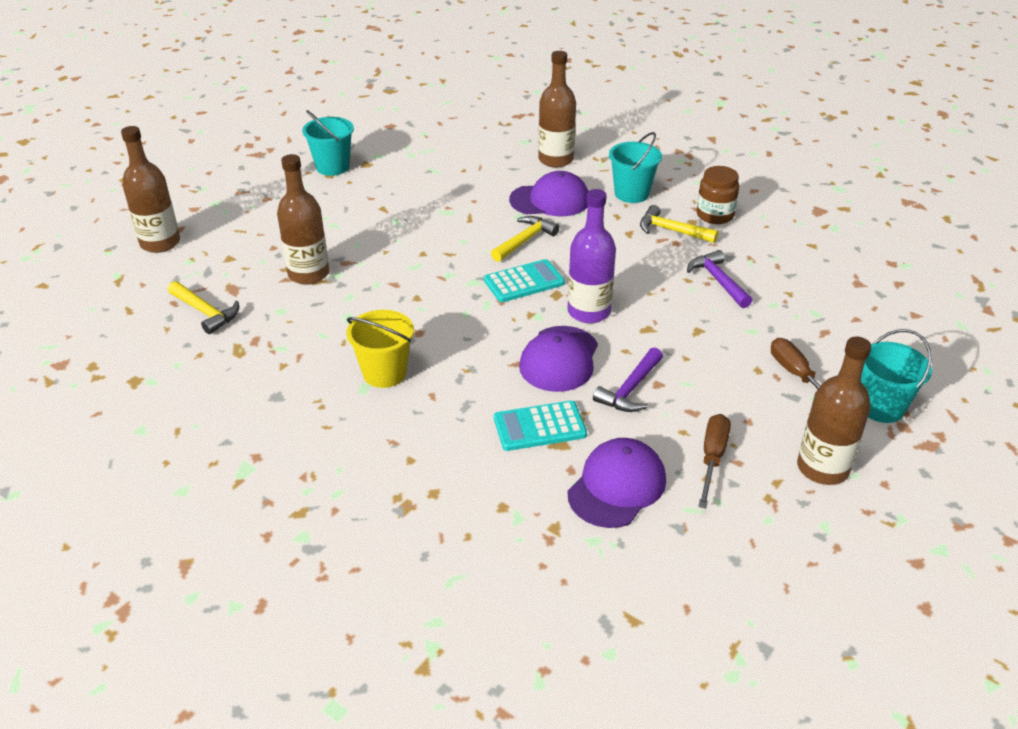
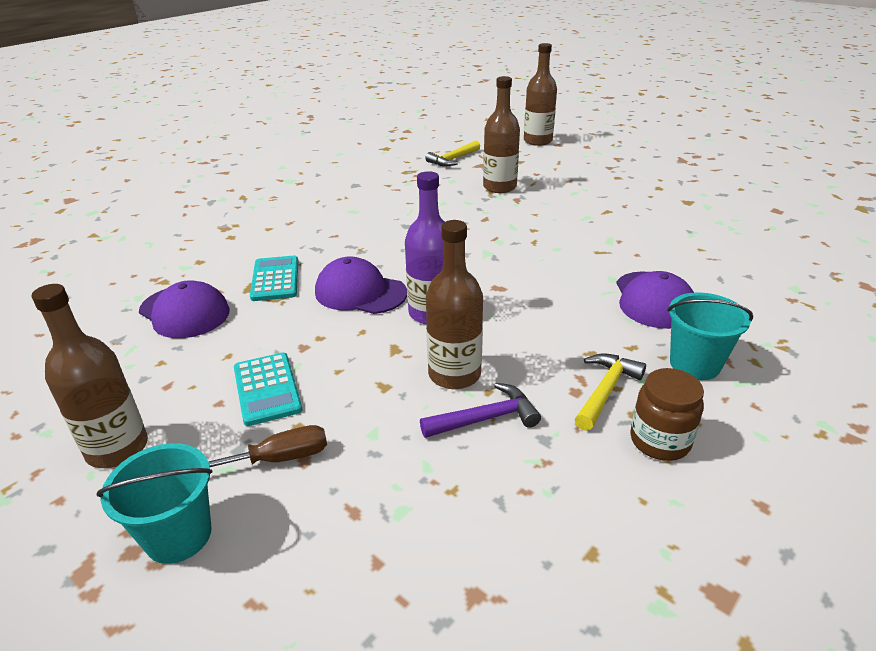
camera: 95 degrees right, 5 degrees down
turquoise bucket [302,110,354,176] -> none
yellow bucket [346,310,414,388] -> none
turquoise calculator [484,259,565,302] -> turquoise calculator moved to [234,353,302,426]
yellow hammer [491,216,559,262] -> none
brown bottle [538,51,576,167] -> brown bottle moved to [426,220,483,389]
purple hammer [593,347,663,412] -> none
brown screwdriver [698,414,731,508] -> none

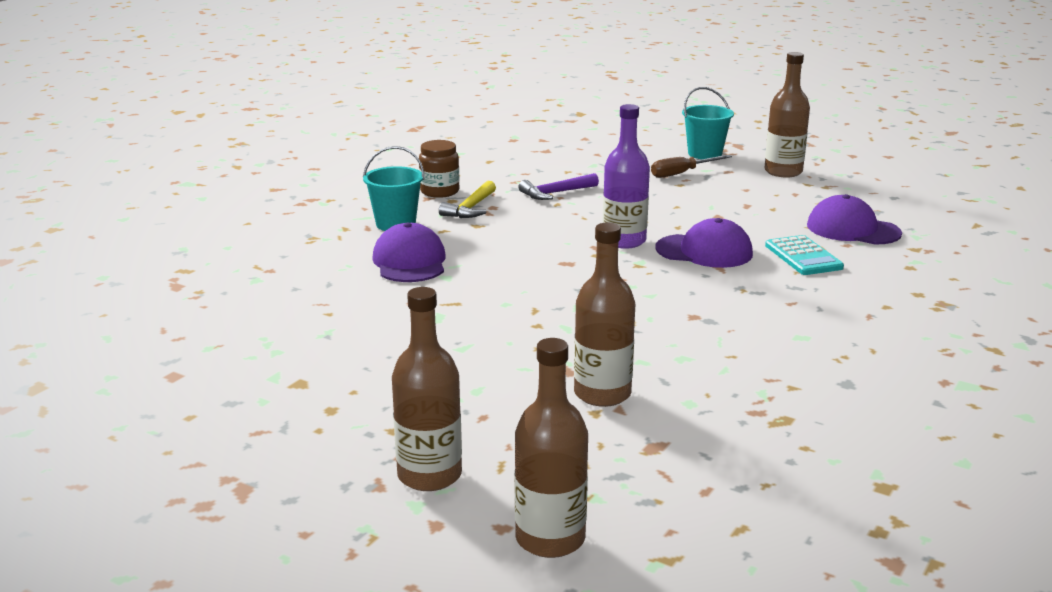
camera: 170 degrees right, 10 degrees down
turquoise calculator [234,353,302,426] -> none
yellow hammer [425,140,480,166] -> none
brown bottle [426,220,483,389] -> brown bottle moved to [392,287,462,491]

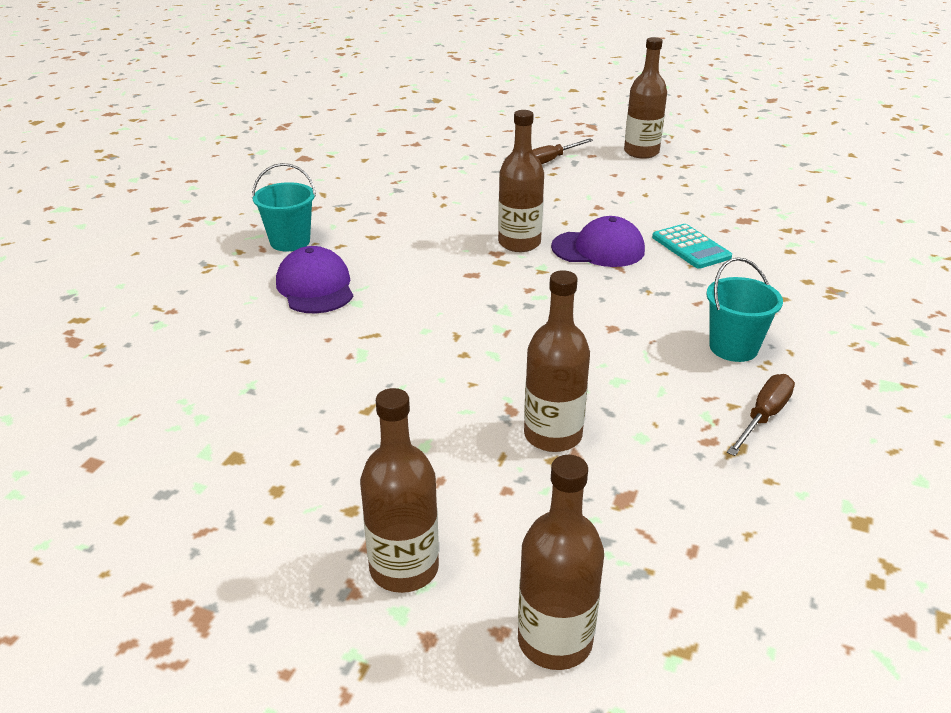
camera: 10 degrees left, 10 degrees up
brown jar [419,140,460,198] -> none
yellow hammer [439,181,496,218] -> none
purple hammer [518,173,599,200] -> none
purple bottle [602,104,650,249] -> brown bottle [498,110,544,252]
turquoise bucket [682,87,734,159] -> turquoise bucket moved to [706,257,783,362]
purple cap [807,194,902,245] -> none
none -> brown screwdriver [727,374,795,456]

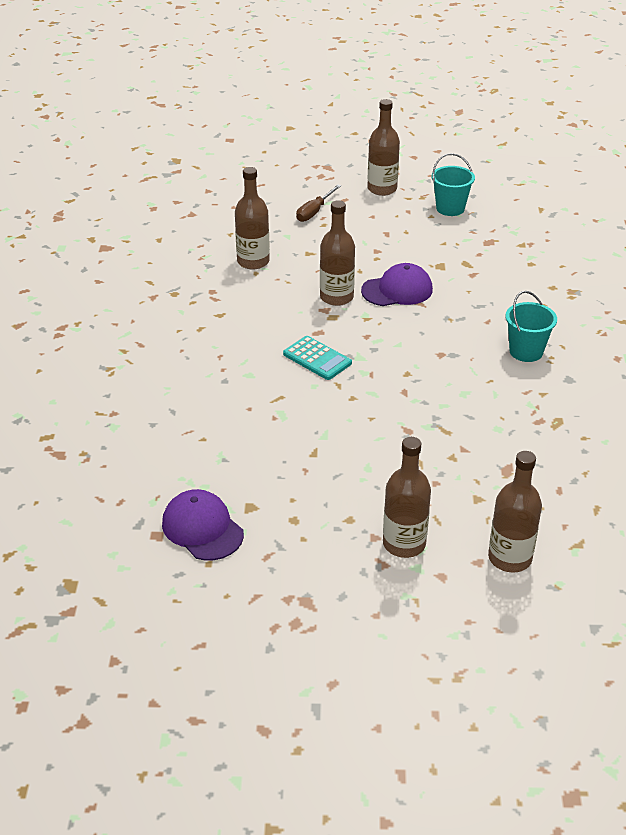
camera: 20 degrees left, 5 degrees up
turquoise bucket [252,163,316,251] -> turquoise bucket moved to [432,153,475,216]
purple cap [276,246,353,313] -> purple cap moved to [162,489,244,560]
brown bottle [524,270,590,452] -> brown bottle moved to [235,167,270,269]
turquoise calculator [652,224,732,269] -> turquoise calculator moved to [283,336,352,380]
brown screwdriver [727,374,795,456] -> none

